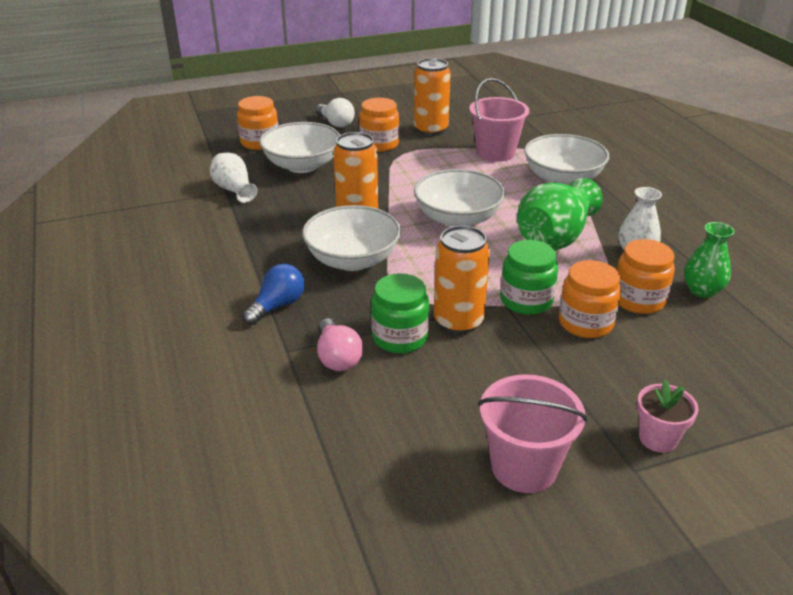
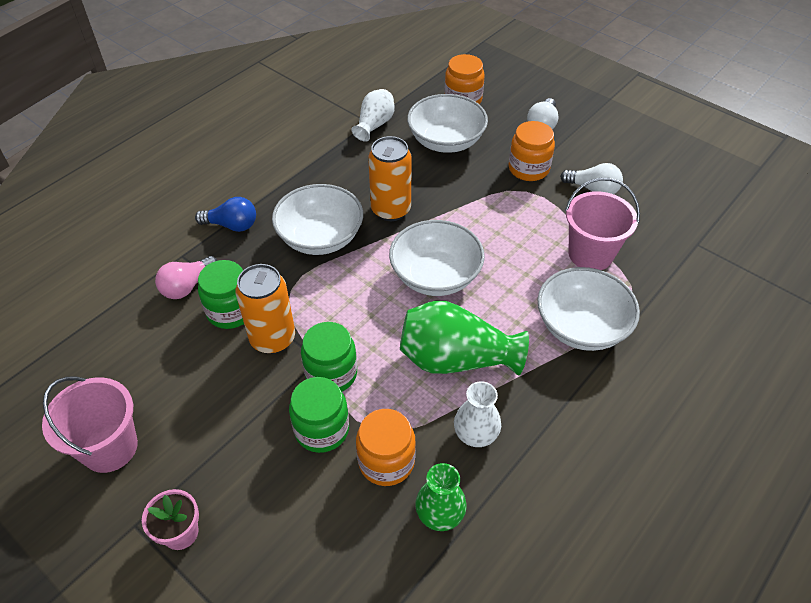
camera: 60 degrees right, 15 degrees up
orange can [414,58,451,136] -> white light bulb [560,163,623,194]
orange jar [559,260,621,338] -> green jar [289,377,349,453]

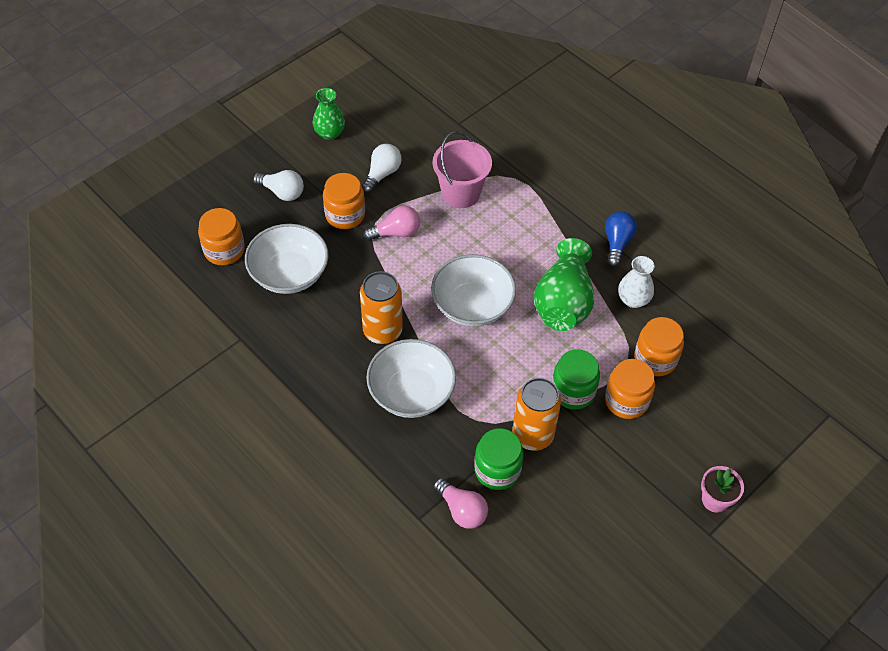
camera: 85 degrees left, 5 degrees up
pink bucket [42,376,138,473] -> none
blue light bulb [195,197,256,232] -> blue light bulb moved to [605,211,637,267]
green jar [289,377,349,453] -> orange jar [605,359,655,419]
white vase [351,89,395,142] -> none
green vase [415,463,467,531] -> green vase moved to [313,88,345,140]
white bowl [537,267,640,351] -> none
none -> pink light bulb [363,206,420,241]

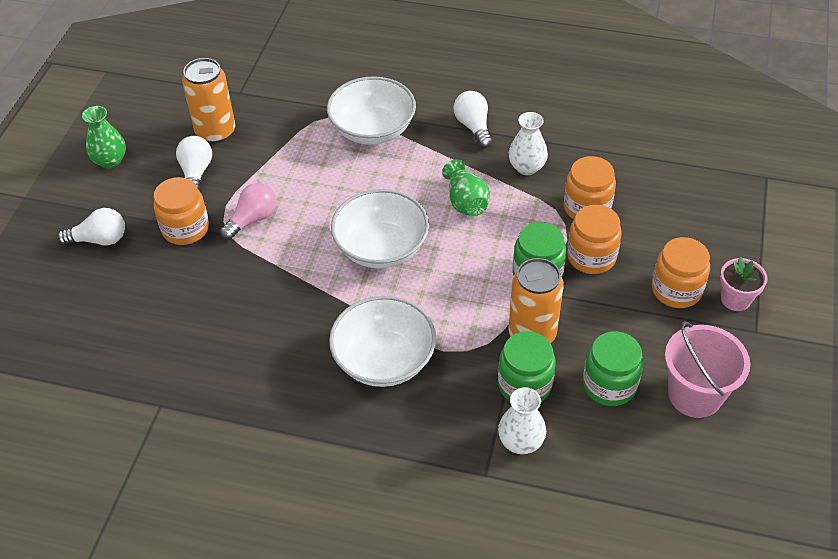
camera: 30 degrees left, 5 degrees down
orange jar [198,208,245,265] -> orange jar moved to [652,237,710,308]
white bowl [245,224,329,294] -> white bowl moved to [327,76,416,145]
orange can [360,271,403,344] -> orange can moved to [182,58,235,144]
pink bucket [433,131,492,208] -> pink bucket moved to [665,321,750,418]
pink light bulb [433,478,488,529] -> white vase [498,387,546,454]
green vase [534,238,594,331] -> green vase [442,159,490,216], size x0.60
blue light bulb [605,211,637,267] -> white light bulb [454,91,492,148]
none -> green jar [583,331,643,406]

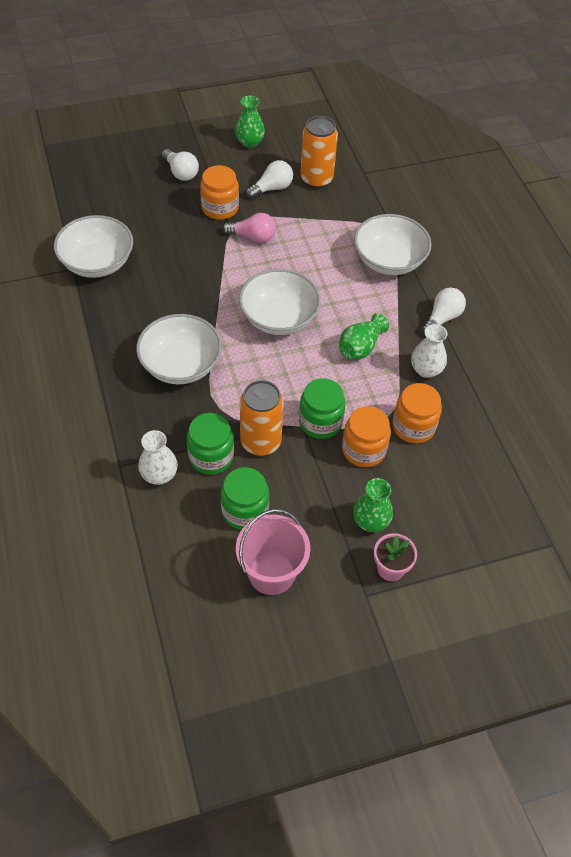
camera: 55 degrees right, 5 degrees up
orange jar [652,237,710,308] -> green vase [353,478,393,532]
none -> white bowl [54,215,133,278]

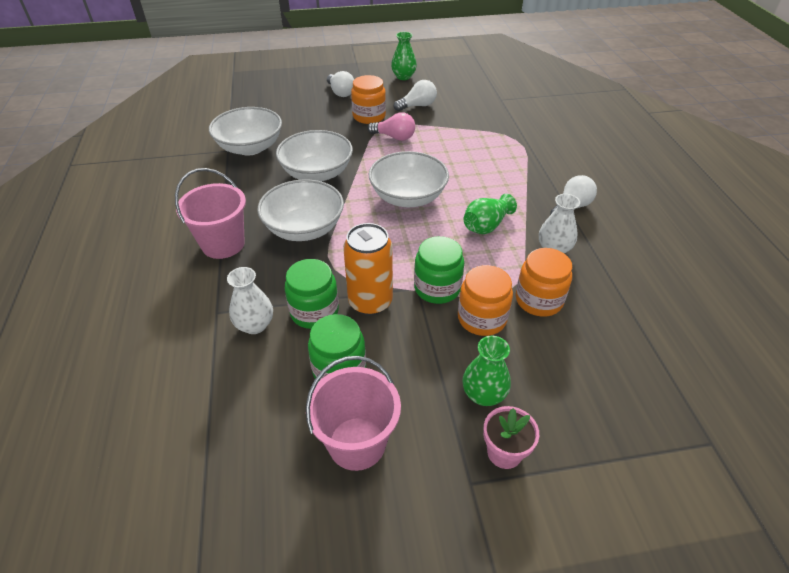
camera: 10 degrees right, 10 degrees down
orange can [300,116,338,188] -> none
white bowl [354,214,431,275] -> white bowl moved to [276,130,353,182]
none -> pink bucket [175,168,246,259]

